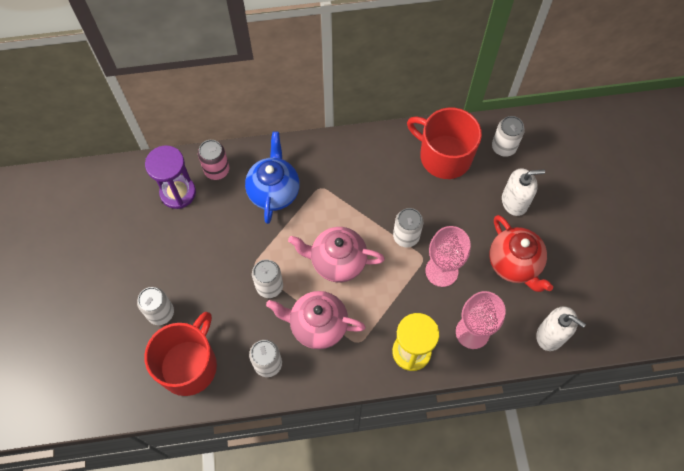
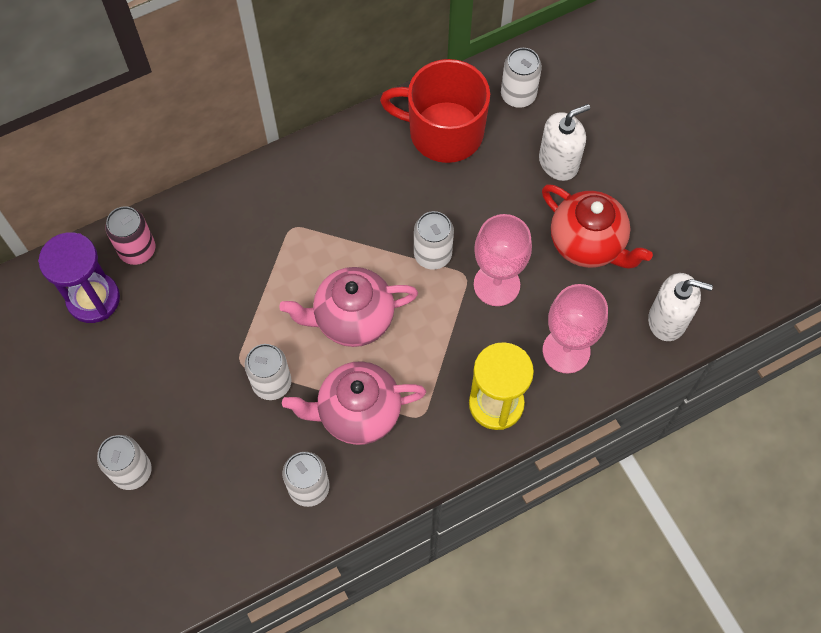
camera: 20 degrees left, 0 degrees up
red mug [144,312,217,396] -> none
blue teapot [245,131,300,224] -> none

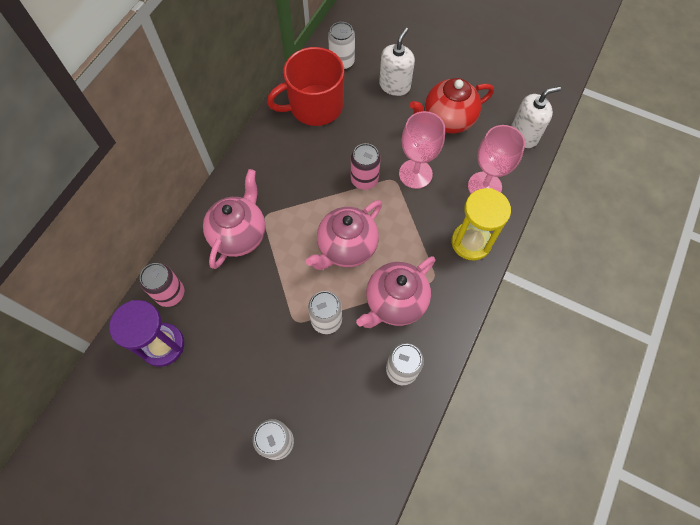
camera: 35 degrees left, 0 degrees up
white can [414,211,454,270] -> pink can [351,143,381,190]
red teapot [542,184,653,269] -> red teapot turned 150 degrees clockwise [410,78,494,134]
none -> pink teapot [203,169,266,269]

